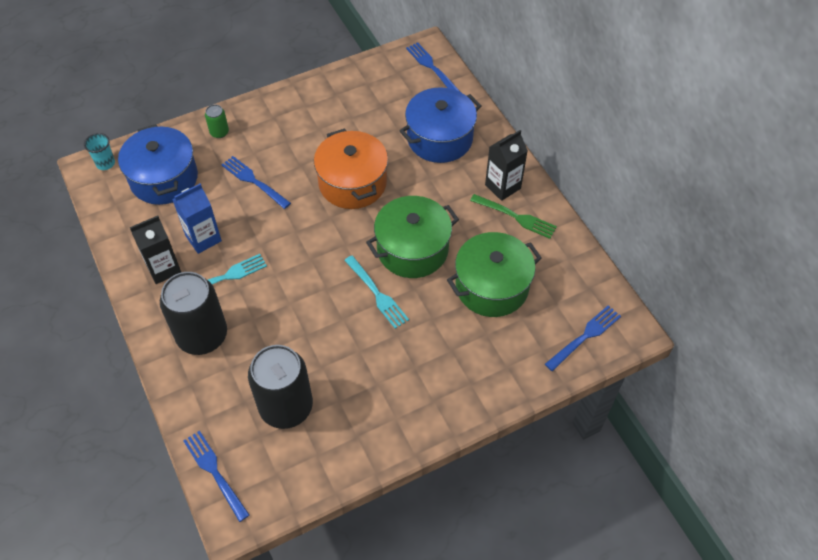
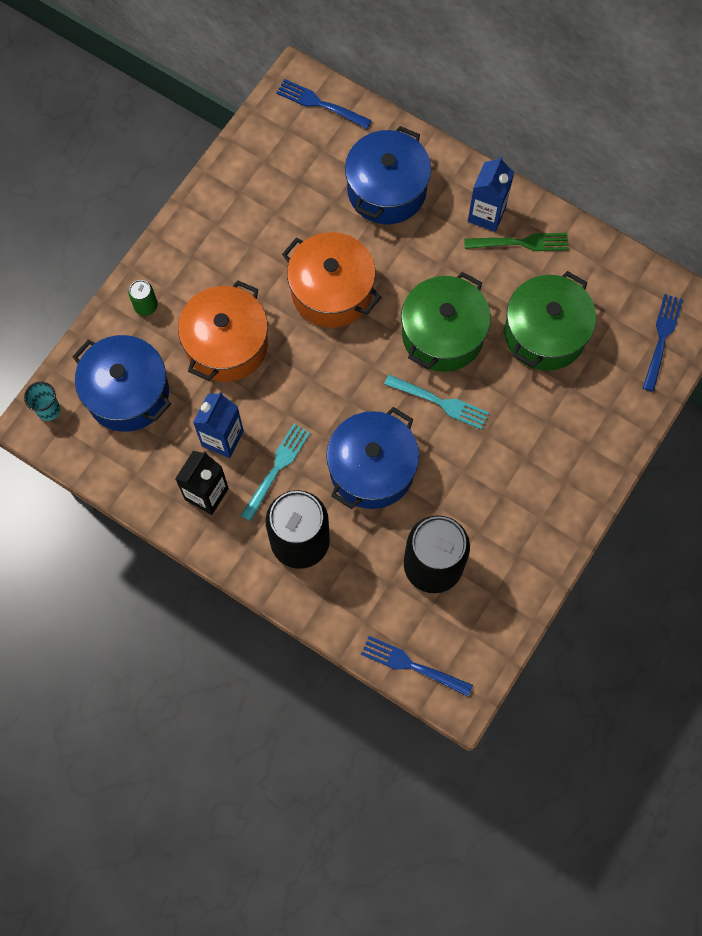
camera: 30 degrees left, 15 degrees up
blue fork [222,156,291,209] -> orange pot [178,280,268,382]
black carton [485,130,528,201] -> blue carton [468,156,514,232]
none -> blue pot [326,407,419,509]

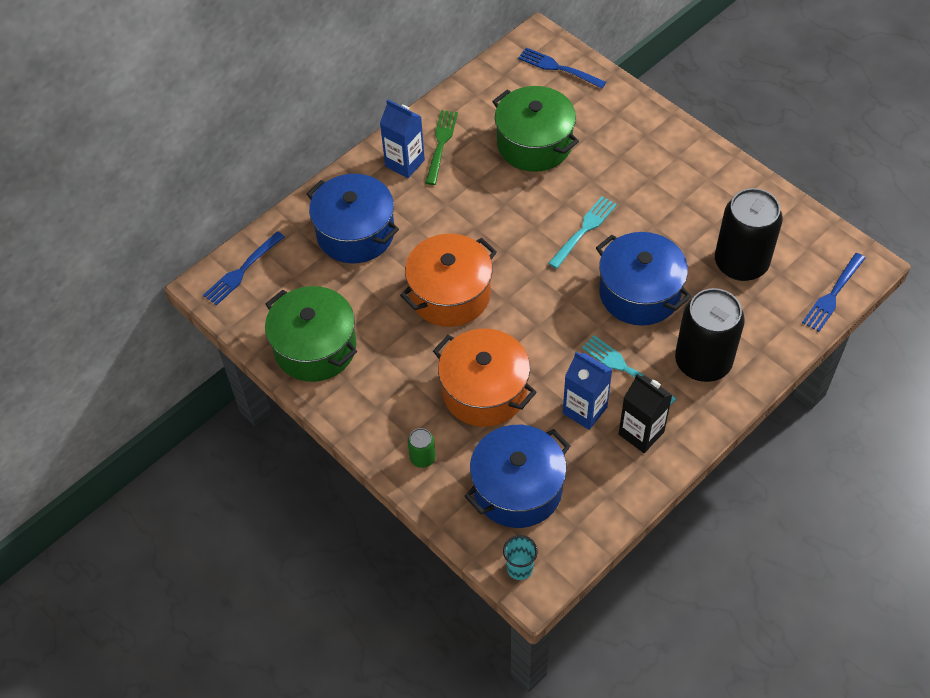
camera: 75 degrees left, 15 degrees down
green pot [401,272,491,372] -> green pot moved to [265,286,357,382]

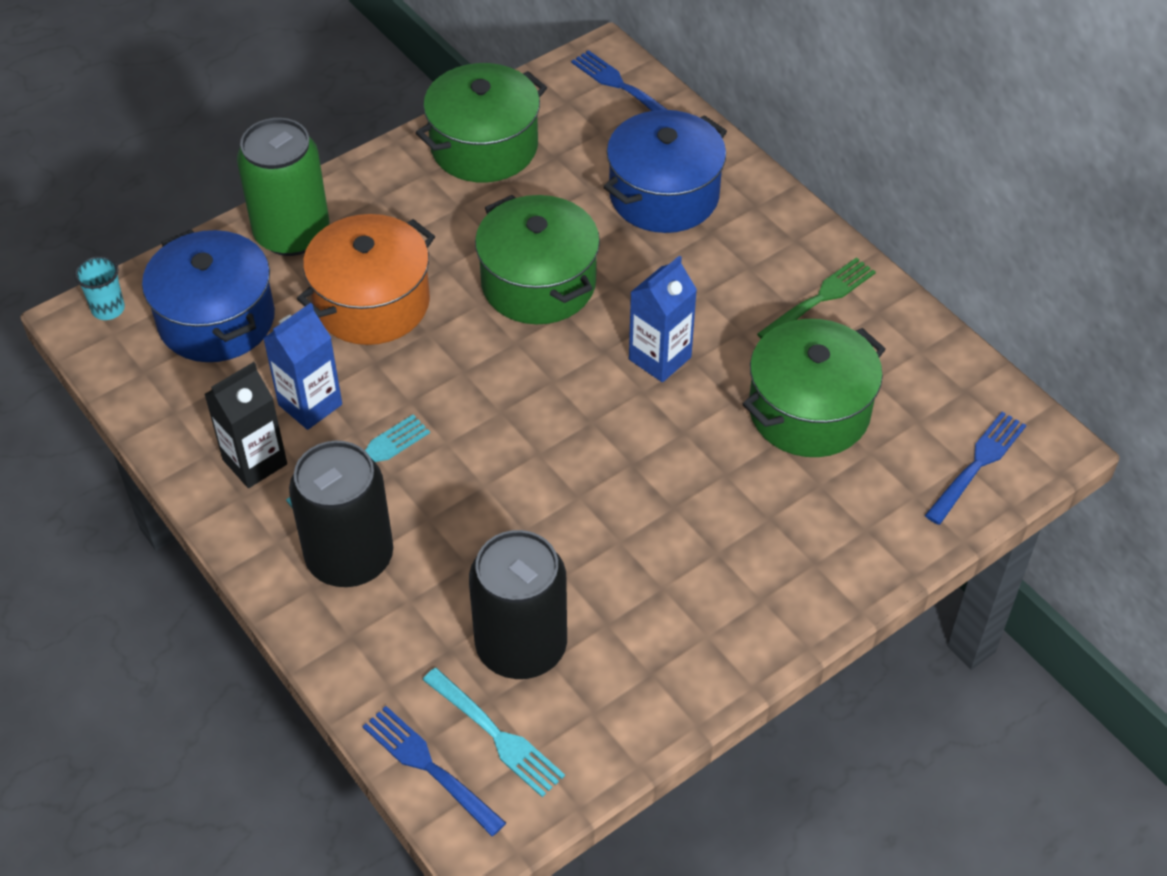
camera: 95 degrees right, 5 degrees down
blue carton [380,99,425,178] -> blue carton moved to [629,256,697,382]
orange pot [400,234,497,327] -> green pot [475,195,600,324]
green can [408,428,436,468] -> green can [237,118,329,256], size x2.31
green fork [425,110,458,185] -> green fork turned 60 degrees counterclockwise [757,257,876,339]
turquoise fork [548,196,617,269] -> turquoise fork moved to [423,668,565,797]
blue pot [596,232,692,326] -> none

